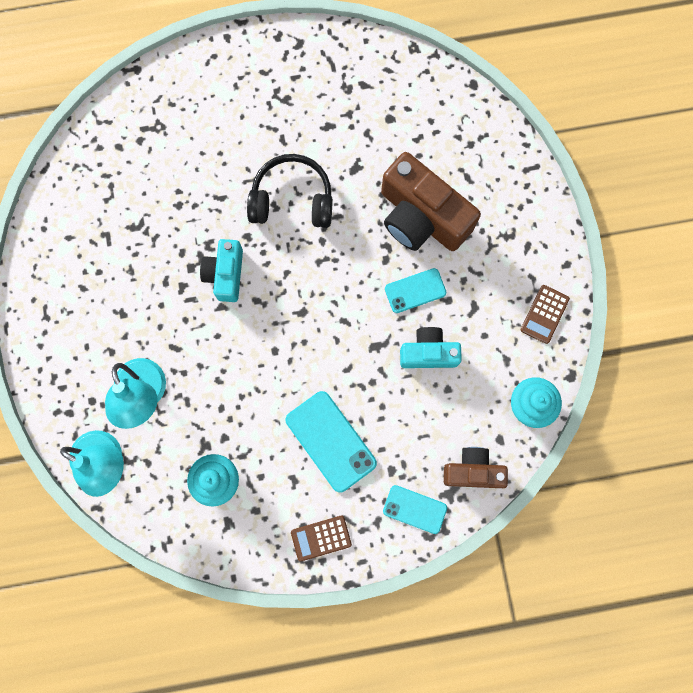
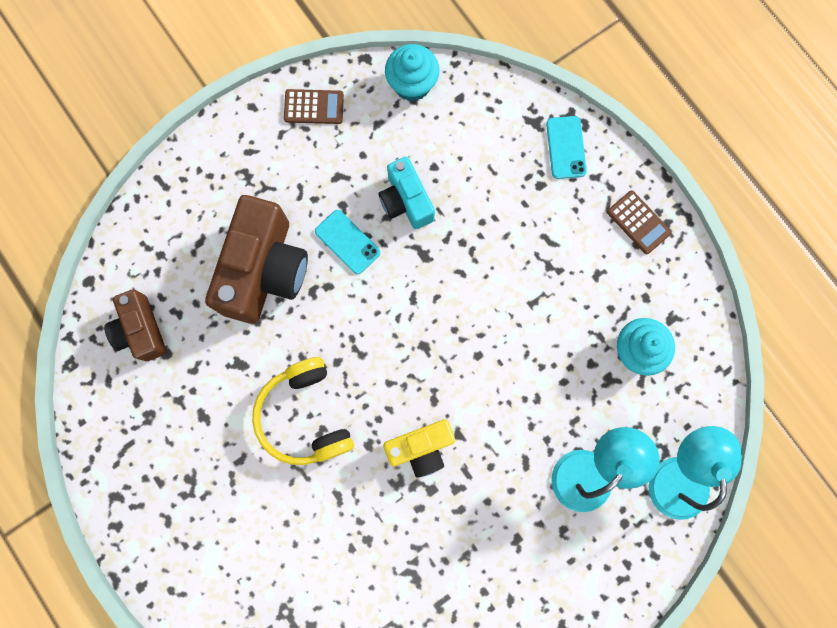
camera: 115 degrees left, 0 degrees up
turquoise camera [200,239,243,302] -> yellow camera [383,419,455,478]
black headphones [247,154,333,228] -> yellow headphones [252,357,354,465]
turquoise phone [285,391,377,493] -> none
brown camera [444,447,508,488] -> brown camera moved to [104,289,166,361]

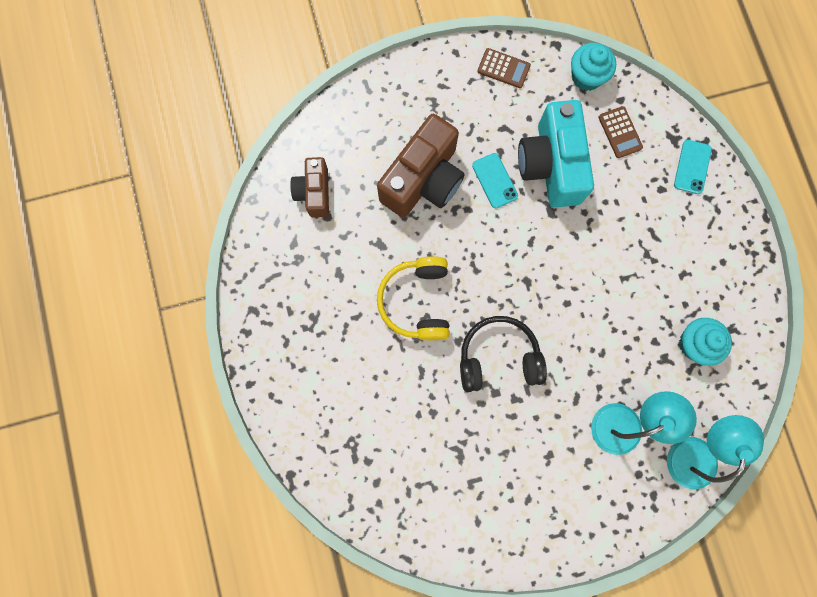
camera: 20 degrees right, 0 degrees up
turquoise camera [379,157,435,229] -> turquoise camera [518,100,594,207], size x1.73
yellow camera [383,419,455,478] -> black headphones [460,316,547,392]
brown calculator [607,190,672,254] -> brown calculator moved to [598,106,643,158]

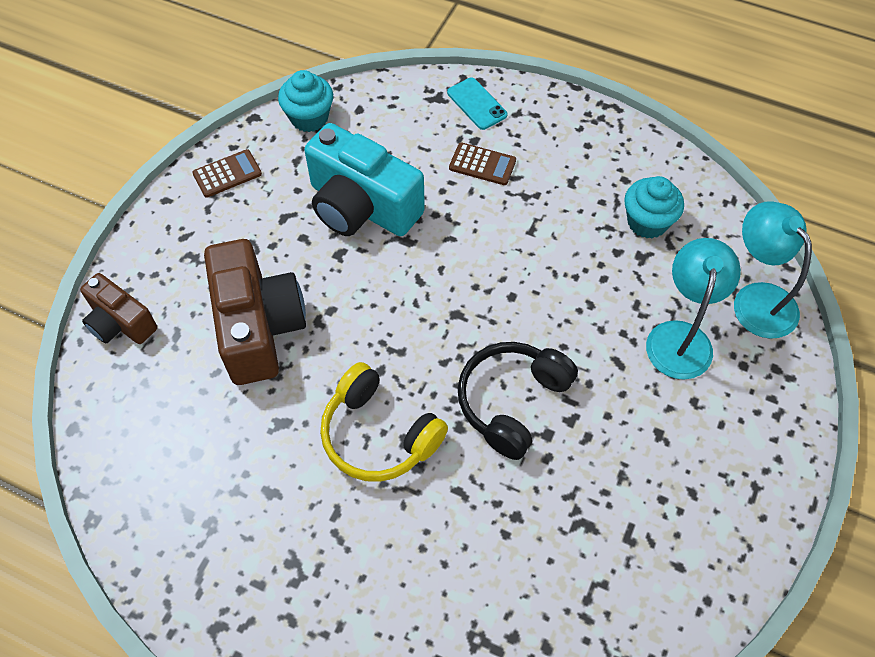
camera: 50 degrees left, 20 degrees down
brown camera [290,157,329,217] -> brown camera moved to [80,273,157,344]
turquoise phone [472,153,518,208] -> none
brown calculator [598,106,643,158] -> brown calculator moved to [449,142,516,185]

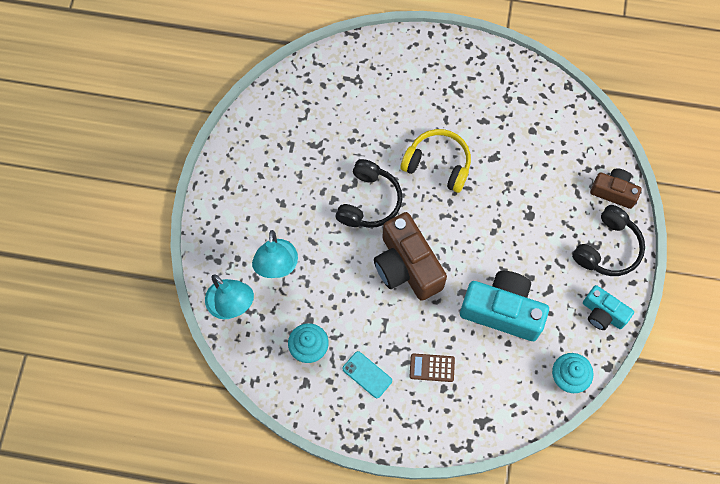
camera: 165 degrees right, 10 degrees up
brown calculator [192,149,262,198] -> turquoise camera [583,285,634,330]
brown camera [204,239,306,385] -> brown camera moved to [374,212,447,301]
turquoise phone [447,78,507,130] -> turquoise phone moved to [343,351,392,398]
none -> black headphones [572,205,645,276]

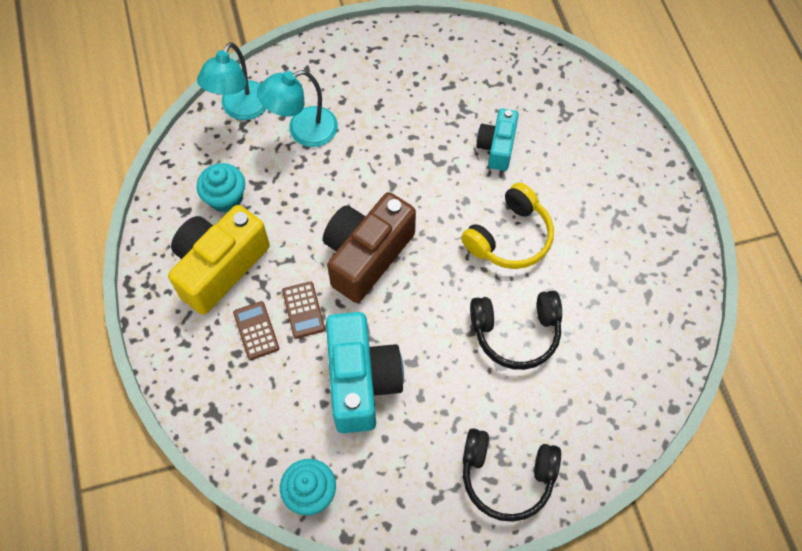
camera: 65 degrees right, 5 degrees down
black headphones [336,159,402,228] -> black headphones moved to [470,291,562,370]
turquoise phone [343,351,392,398] -> yellow camera [168,205,270,315]
yellow headphones [401,129,471,193] -> yellow headphones turned 45 degrees clockwise [461,182,554,269]
turquoise camera [583,285,634,330] -> turquoise camera moved to [476,109,519,171]
brown camera [590,168,641,209] -> none
none -> brown calculator [282,281,325,339]

